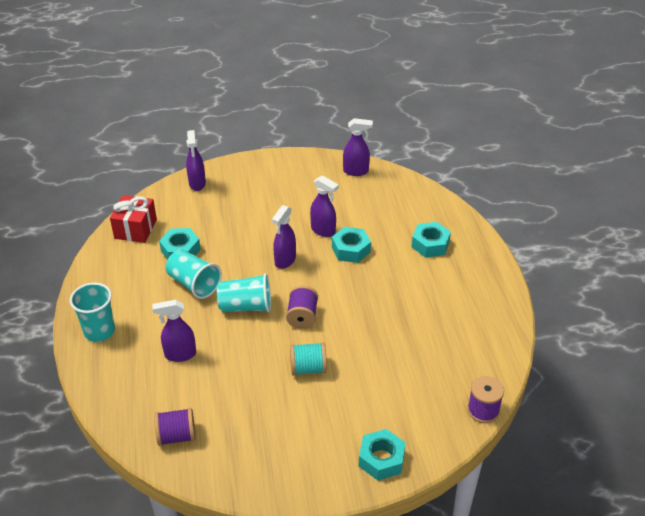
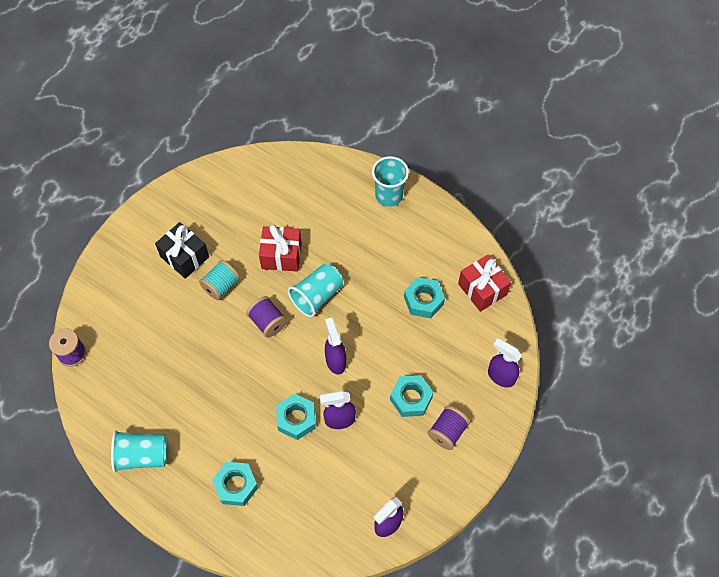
camera: 135 degrees right, 20 degrees up
purple spray bottle [152,300,196,362] -> none
purple spool [154,408,196,446] -> purple spool moved to [428,406,470,450]
turquoise cup [166,249,222,299] -> turquoise cup moved to [111,430,169,472]
turquoise nut [359,429,406,481] -> turquoise nut moved to [390,375,433,417]
none -> black gift [155,222,209,279]
none -> red gift [259,225,302,272]

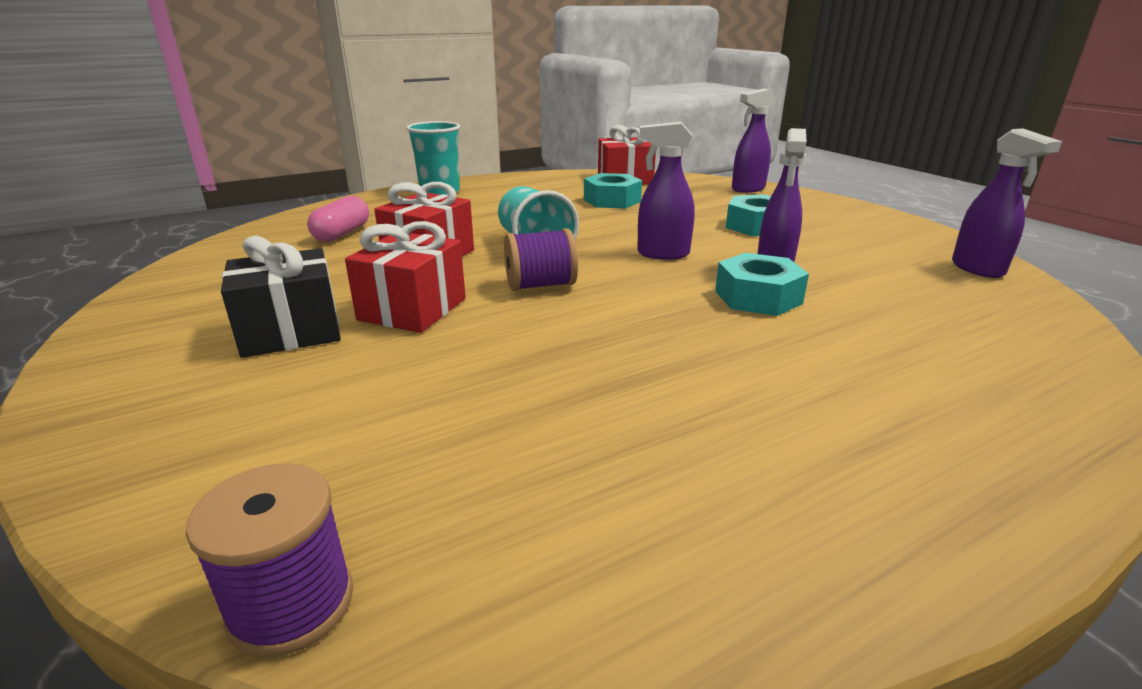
camera: 65 degrees left, 35 degrees down
turquoise cup [111,430,169,472] -> none
turquoise spool [199,260,240,300] -> red gift [345,221,466,333]
turquoise nut [212,462,258,506] -> none
purple spool [428,406,470,450] -> none
none -> pink capsule [307,196,369,242]

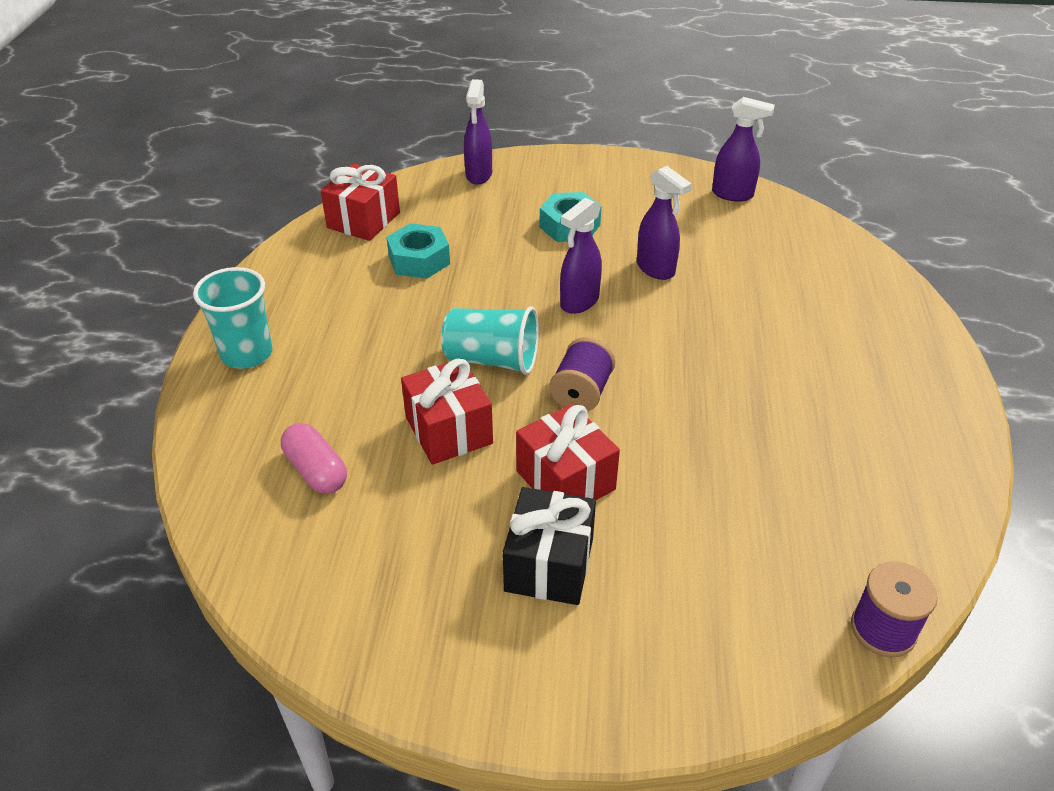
camera: 55 degrees left, 15 degrees up
turquoise nut [715,253,809,316] -> none

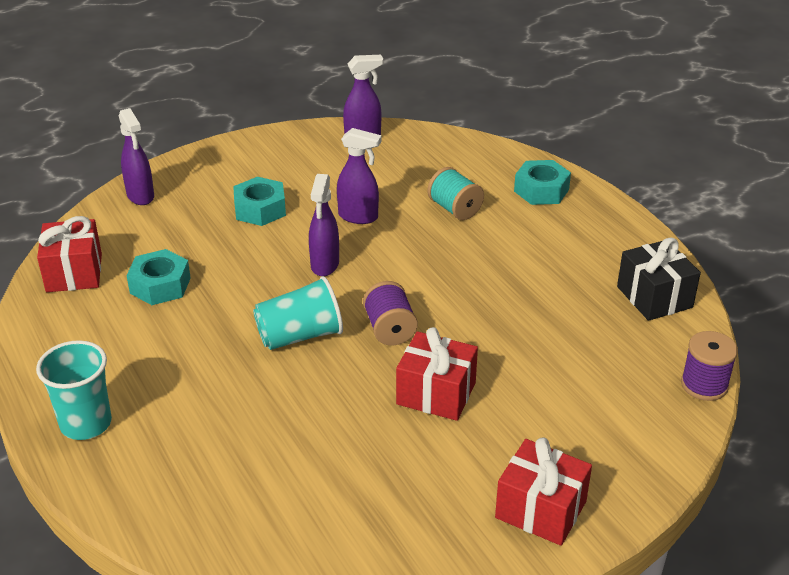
camera: 35 degrees left, 5 degrees down
pink capsule [281,423,347,494] -> none
red gift [401,359,493,465] -> red gift moved to [495,437,592,546]
black gift [503,487,596,605] -> black gift moved to [617,237,701,321]
none -> turquoise spool [427,167,484,220]
none -> turquoise nut [514,160,571,205]

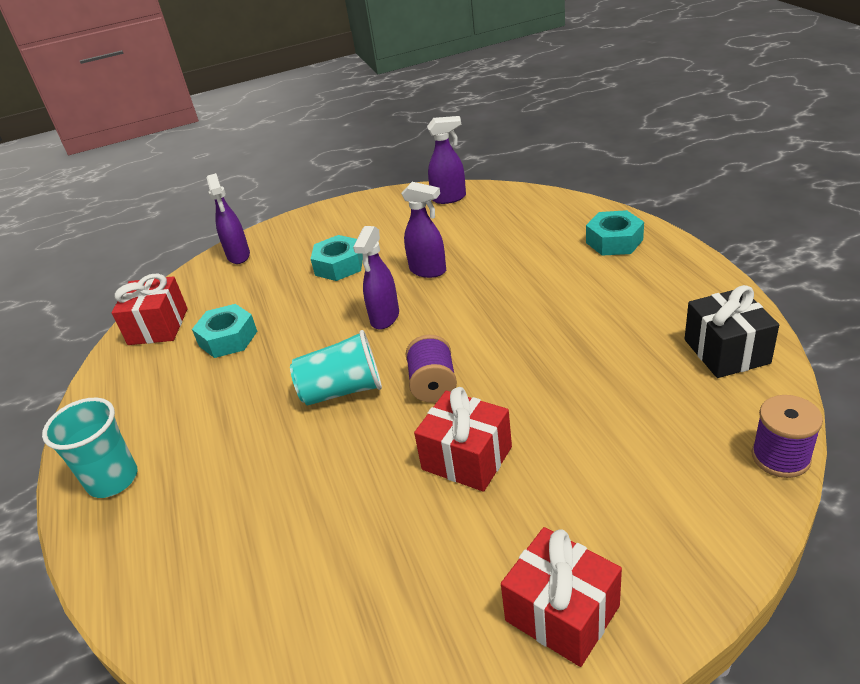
camera: 15 degrees right, 0 degrees up
turquoise spool [427,167,484,220] -> none

